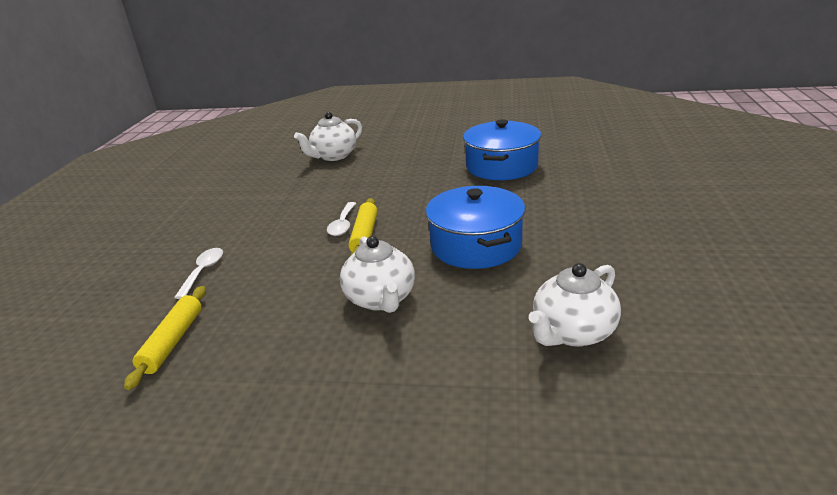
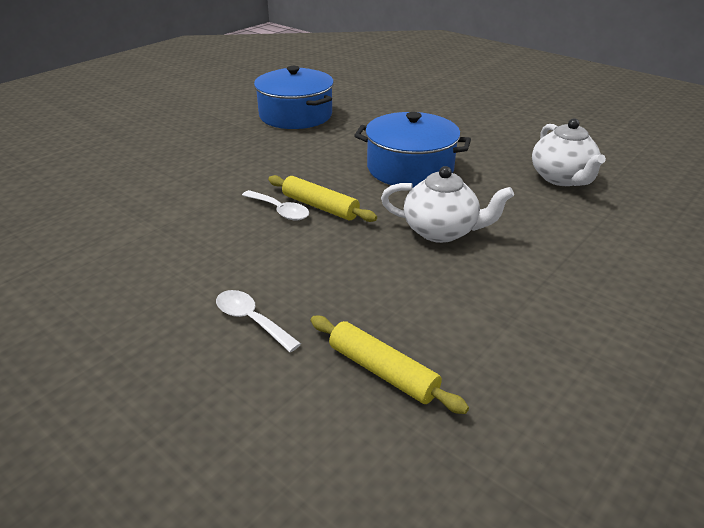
camera: 60 degrees left, 5 degrees up
white teapot [294,112,362,161] -> none

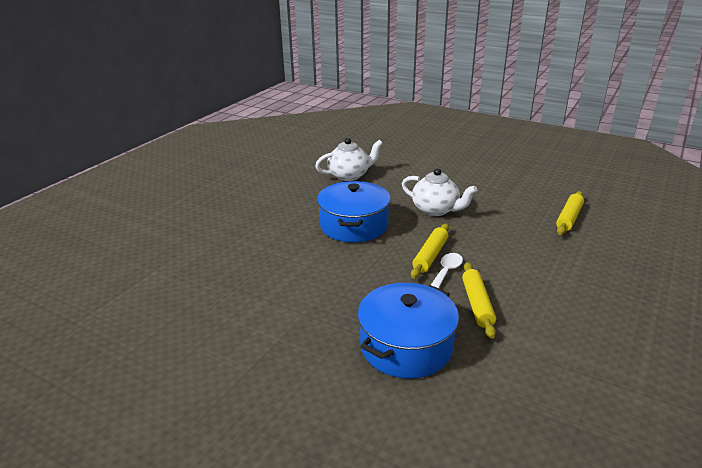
camera: 100 degrees left, 5 degrees down
white spoon [216,290,301,352] -> none
blue pot [254,66,334,129] -> blue pot moved to [358,283,459,379]
white teapot [381,166,514,243] -> white teapot turned 120 degrees clockwise [402,168,477,216]
none -> yellow rolling pin [462,262,496,339]

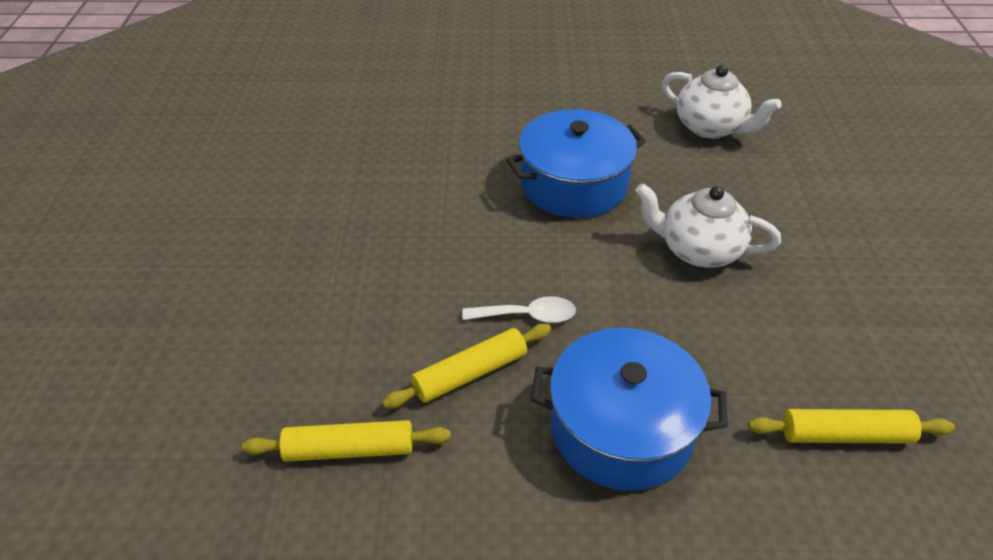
camera: 60 degrees right, 15 degrees up
blue pot [358,283,459,379] -> blue pot moved to [531,328,728,491]
white teapot [402,168,477,216] -> white teapot turned 105 degrees clockwise [635,183,781,268]
yellow rolling pin [411,224,449,279] -> yellow rolling pin moved to [242,420,451,462]

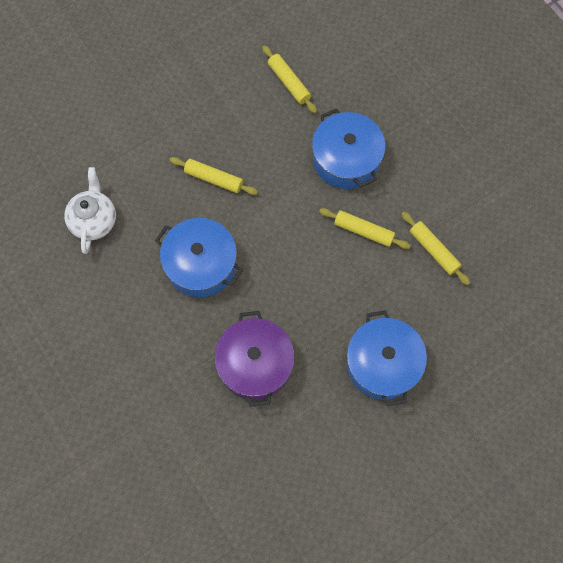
camera: 125 degrees left, 25 degrees up
white spoon [462,296,576,323] -> none
white teapot [635,183,781,268] -> yellow rolling pin [170,157,258,195]
none -> purple pot [215,311,294,407]
none -> blue pot [347,310,427,406]

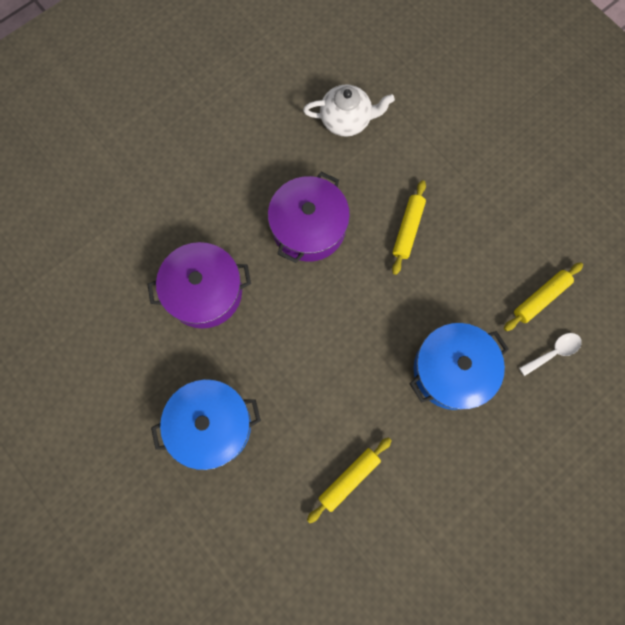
camera: 85 degrees right, 5 degrees up
blue pot [155,218,243,297] -> purple pot [268,172,350,263]
yellow rolling pin [319,208,411,249] -> none
none -> white spoon [519,333,582,376]

